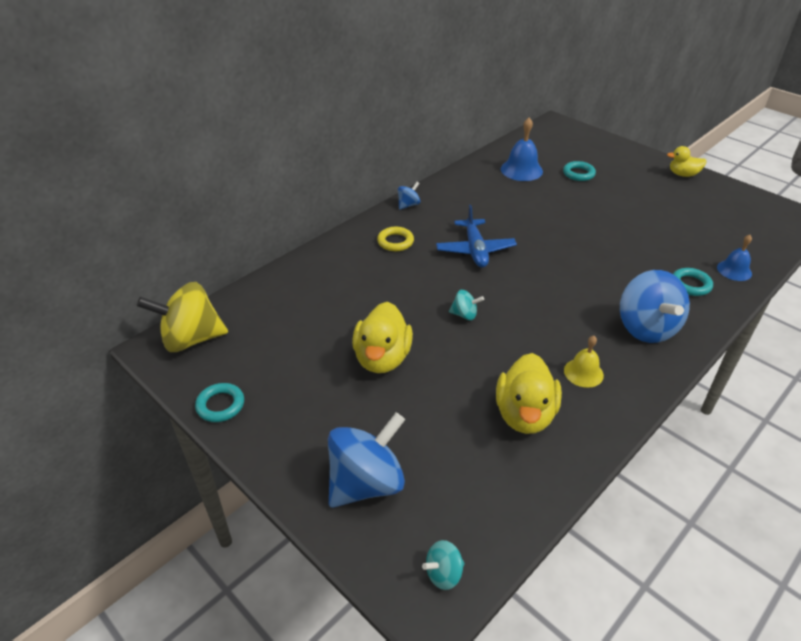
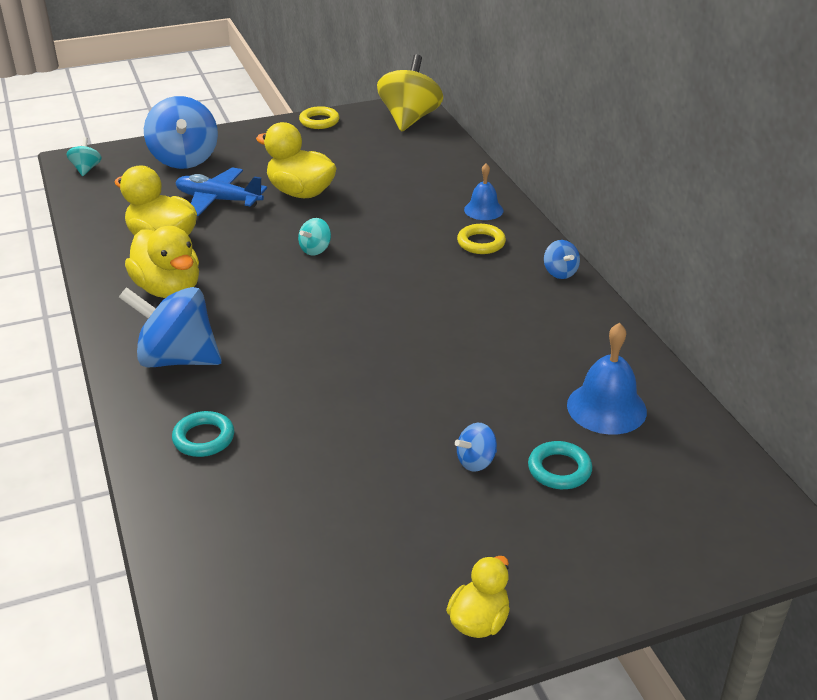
camera: 115 degrees right, 5 degrees down
turquoise ring [195,383,244,422] -> yellow ring [299,106,340,129]
blue plane [436,205,517,268] -> blue plane moved to [175,167,267,216]
yellow bell [564,336,604,388] -> yellow duck [125,226,199,298]
blue bell [717,235,752,281] -> blue bell moved to [464,163,504,220]
none -> blue spinning top [455,423,497,472]

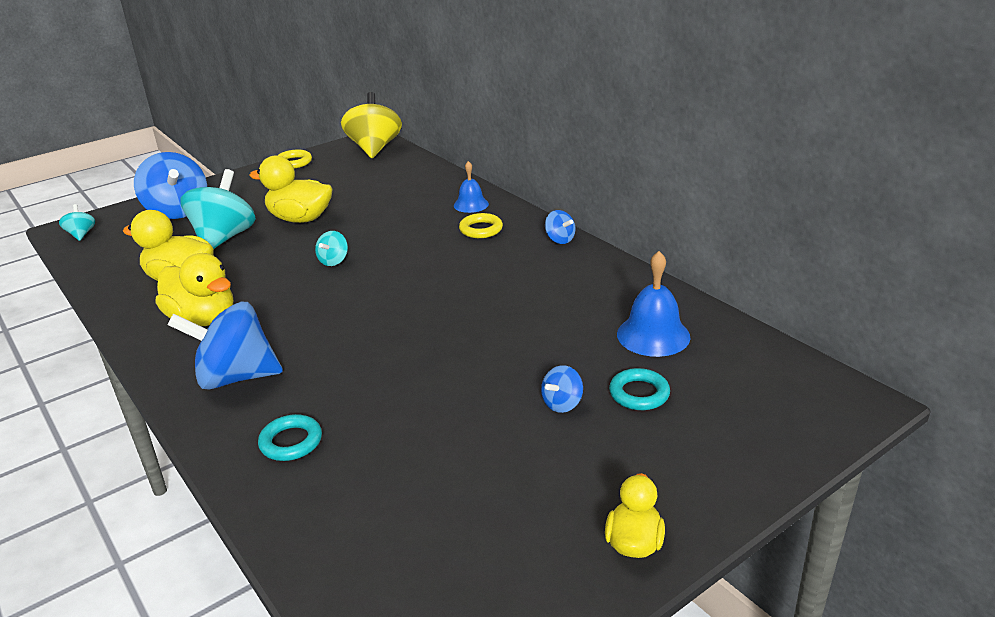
camera: 15 degrees left, 5 degrees down
blue plane [175,167,267,216] -> turquoise spinning top [180,169,256,249]

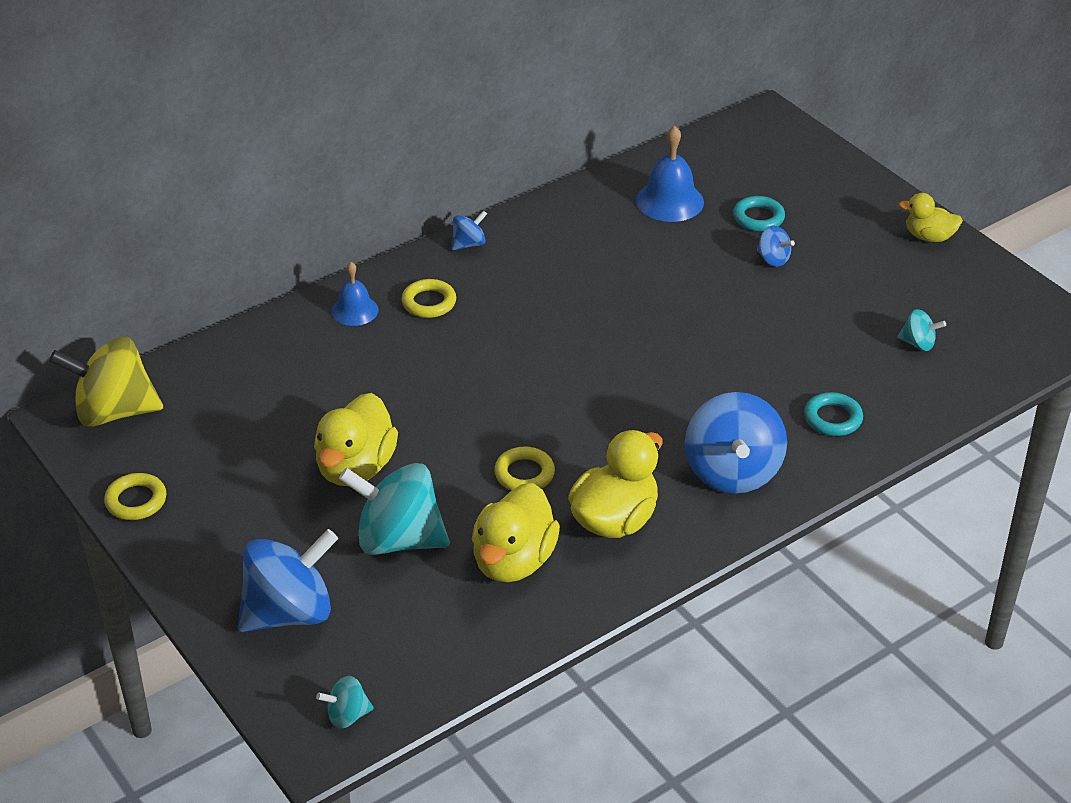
camera: 90 degrees left, 10 degrees up
turquoise spinning top [315,231,348,266] -> turquoise spinning top moved to [897,309,946,351]
none -> yellow ring [494,447,555,490]

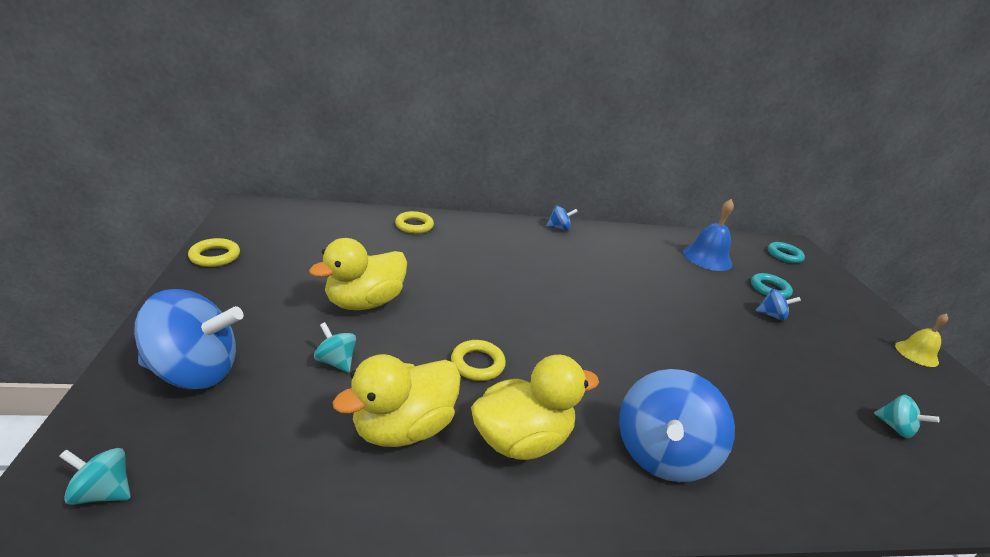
camera: 25 degrees right, 10 degrees down
yellow spinning top [49,337,163,427] -> none
blue bell [332,262,379,326] -> none
turquoise spinning top [339,463,450,555] -> turquoise spinning top [314,322,356,372], size x0.46
yellow ring [402,279,456,318] -> yellow ring moved to [395,211,434,234]
blue spinning top [757,226,795,267] -> blue spinning top turned 60 degrees counterclockwise [756,289,801,321]
turquoise ring [804,392,863,436] -> turquoise ring moved to [768,242,805,263]
yellow duck [899,193,963,242] -> yellow bell [895,314,948,367]

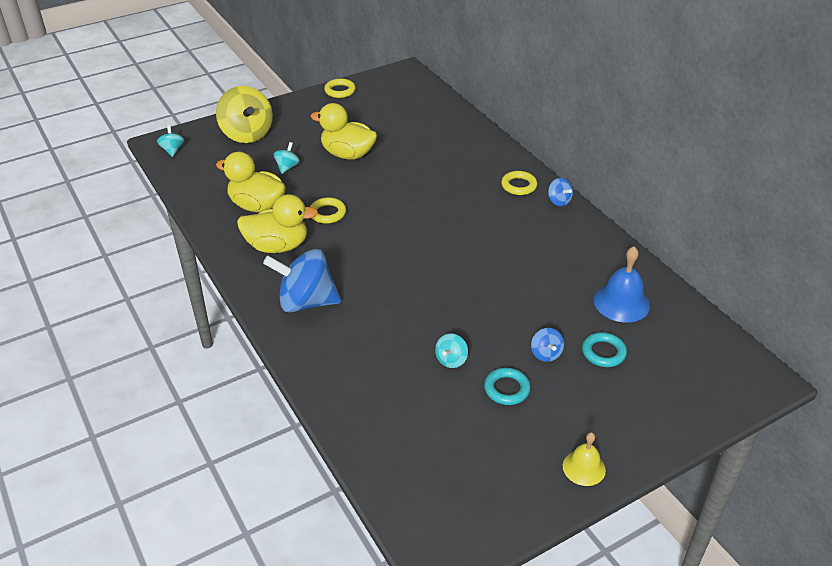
camera: 70 degrees right, 10 degrees up
blue spinning top [134,289,244,389] -> yellow spinning top [216,86,273,143]
yellow ring [395,211,434,234] -> yellow ring moved to [501,171,537,195]
yellow duck [471,355,599,460] -> yellow duck turned 45 degrees counterclockwise [237,194,318,253]
turquoise ring [768,242,805,263] -> turquoise ring moved to [484,368,531,405]
turquoise spinning top [874,395,940,438] -> turquoise spinning top moved to [435,334,468,368]

